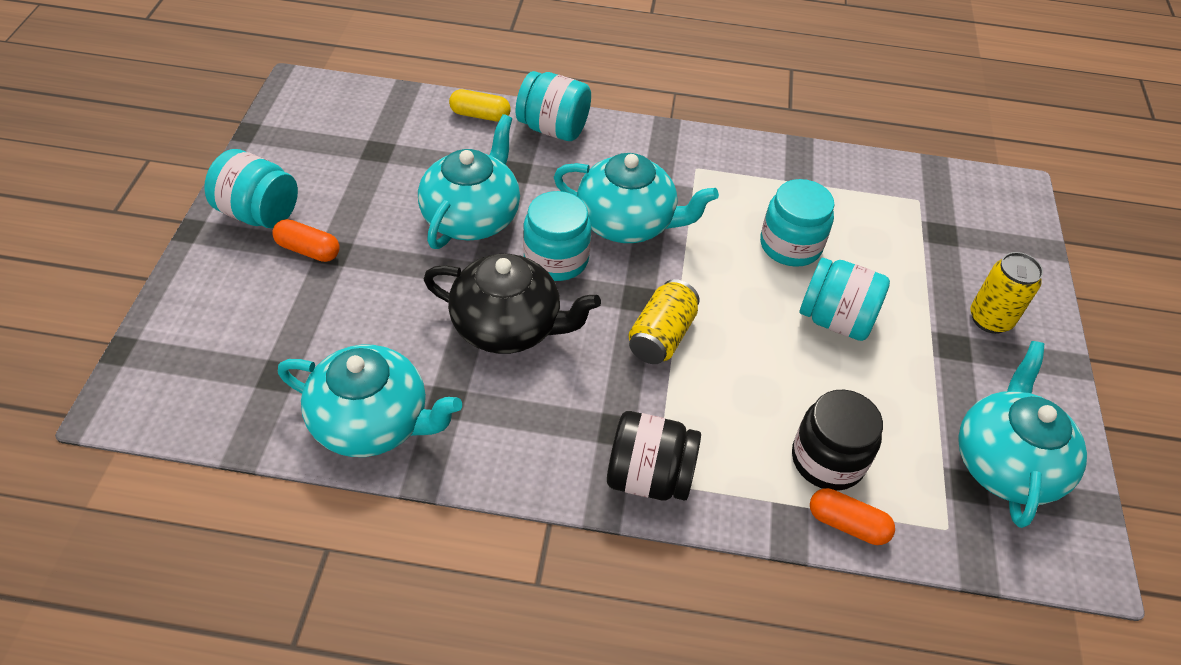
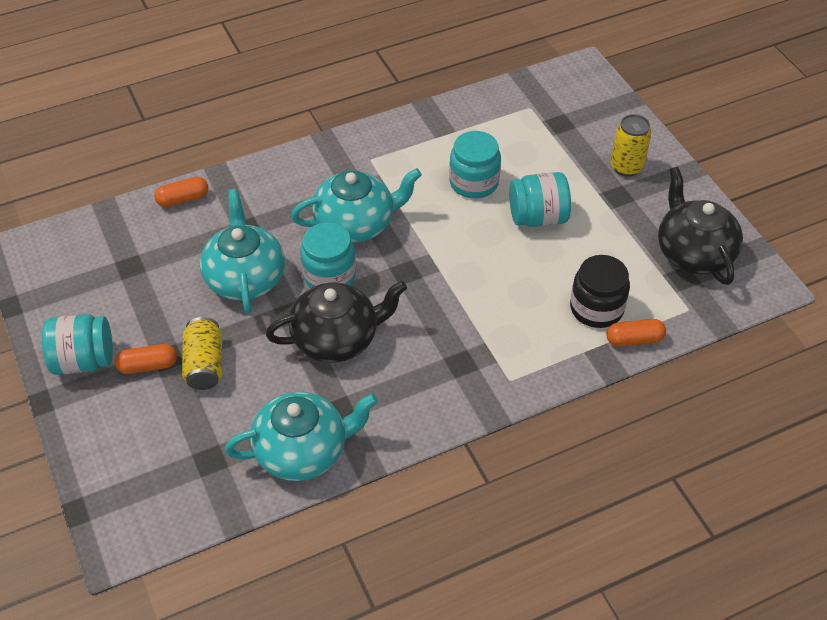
camera: 30 degrees left, 0 degrees up
yellow capsule [449,89,511,122] -> orange capsule [154,177,208,207]
turquoise jar [516,71,591,141] -> none
black jar [607,411,701,500] -> none
yellow can [629,279,700,364] -> yellow can moved to [182,317,222,390]
turquoise teapot [958,341,1087,528] -> black teapot [658,167,743,285]

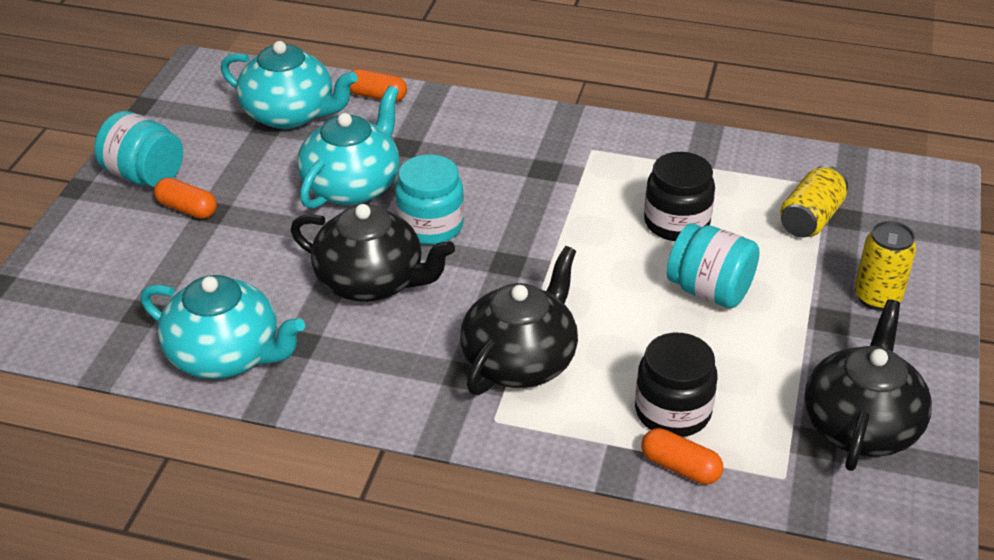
camera: 40 degrees right, 10 degrees down
yellow can [182,317,222,390] -> yellow can moved to [780,165,848,238]
turquoise teapot [291,168,422,243] -> turquoise teapot moved to [221,41,358,129]
turquoise jar [449,131,501,199] -> black jar [644,152,715,241]
none -> black teapot [460,246,578,395]

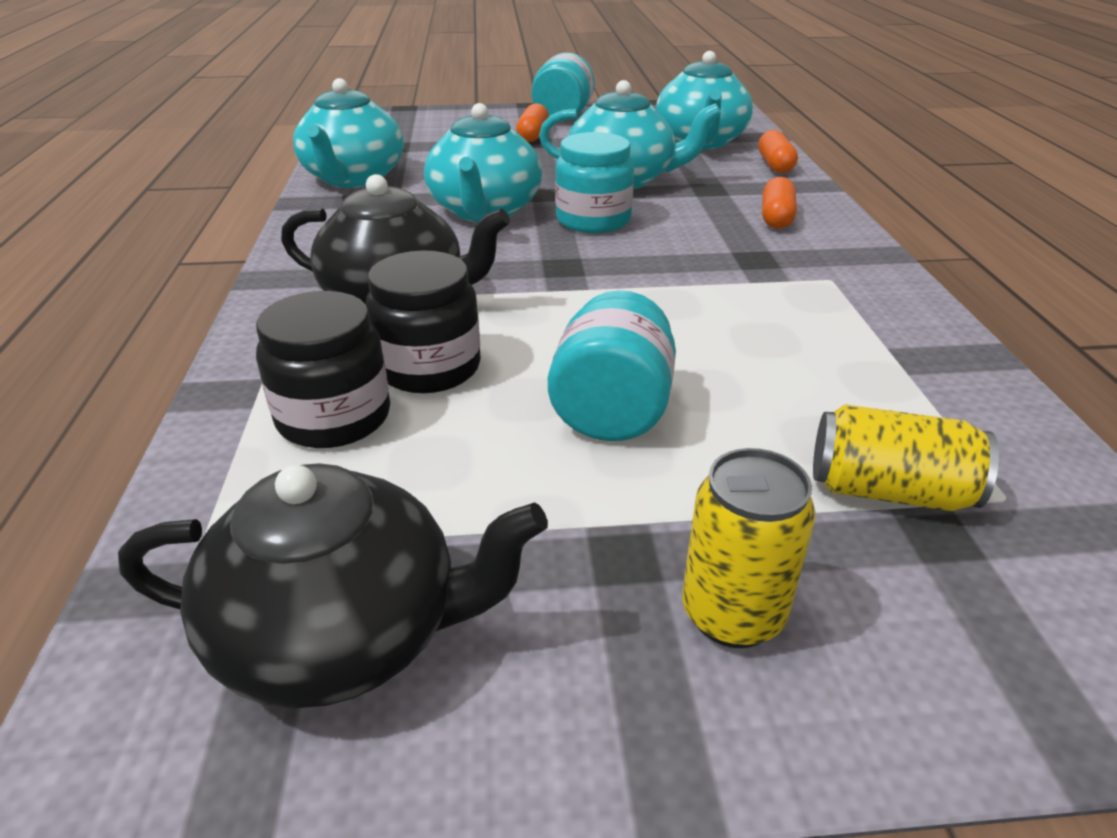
camera: 70 degrees right, 5 degrees down
black teapot [291,204,455,302] -> turquoise teapot [424,103,542,222]
orange capsule [642,428,723,484] -> orange capsule moved to [762,177,797,229]
black jar [644,152,715,241] -> black jar moved to [366,250,481,393]

